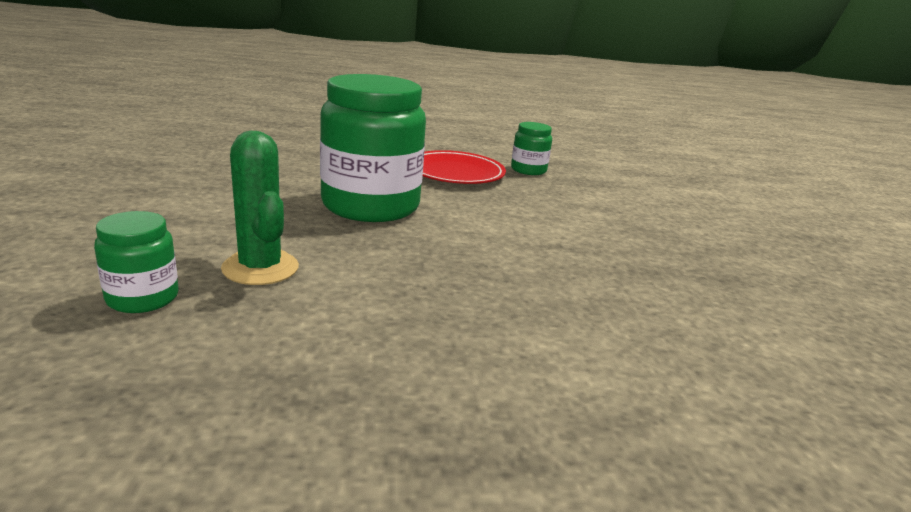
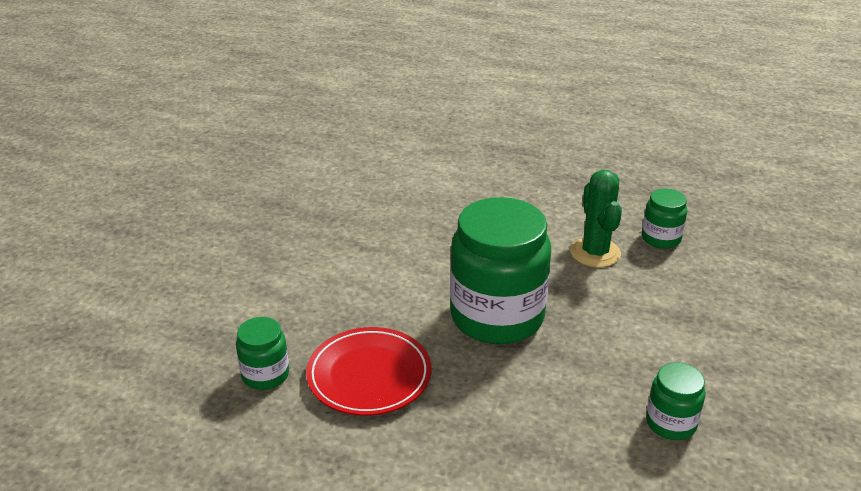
camera: 155 degrees left, 10 degrees up
none -> green jar [646,362,705,440]

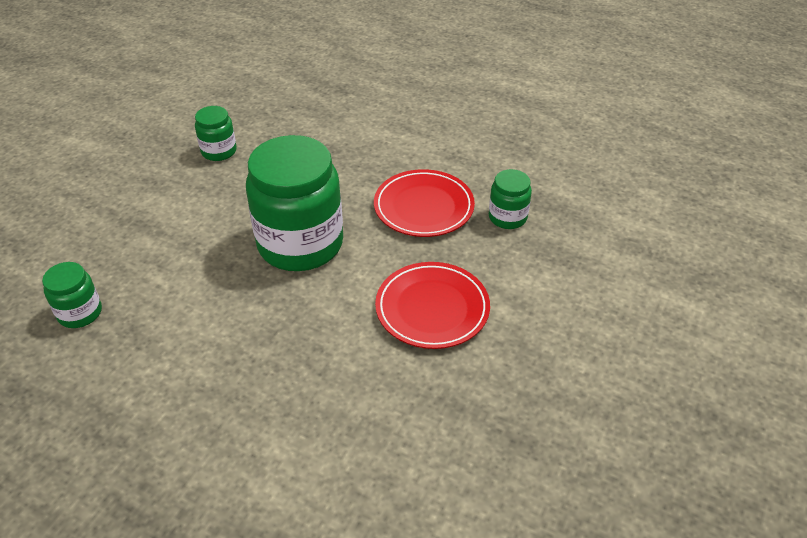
camera: 170 degrees left, 10 degrees up
green cactus [570,170,622,268] -> none
none -> red plate [375,262,490,349]

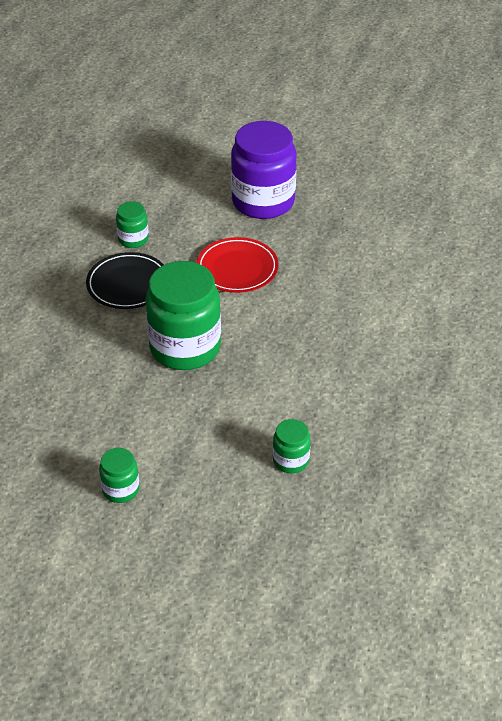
camera: 100 degrees left, 0 degrees up
green jar [195,106,237,161] -> green jar moved to [99,448,139,503]
red plate [374,169,475,237] -> black plate [86,252,164,309]
none -> purple jar [231,121,296,219]

